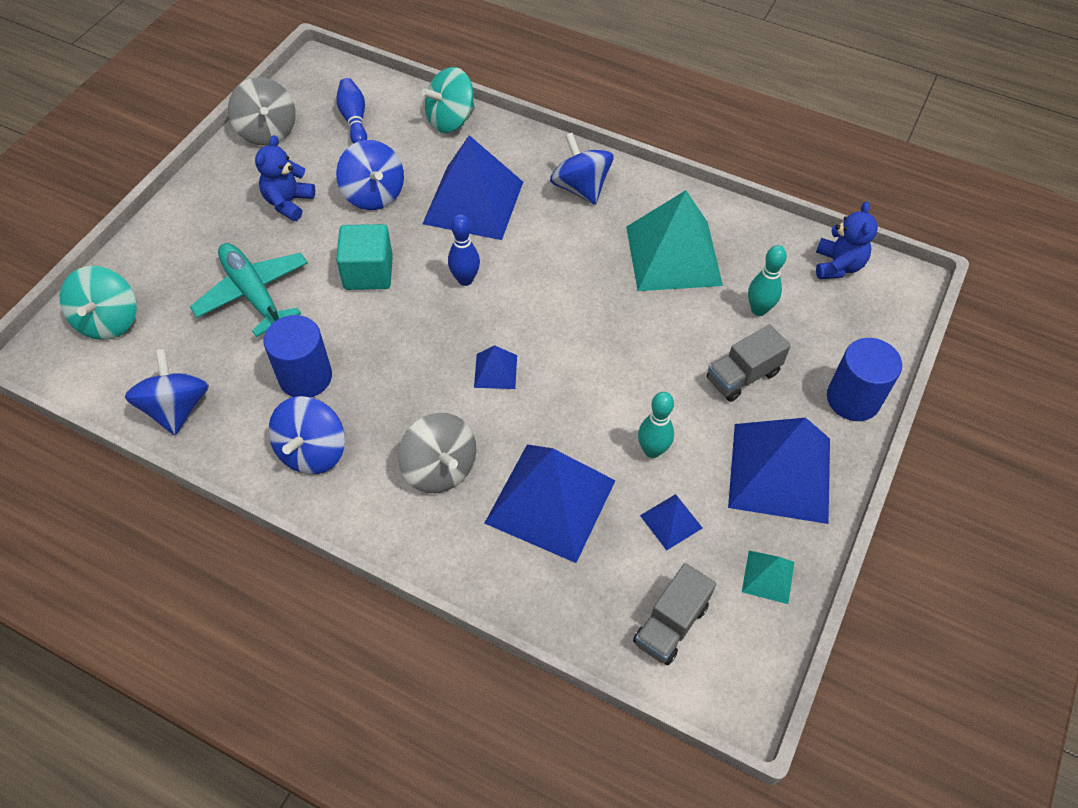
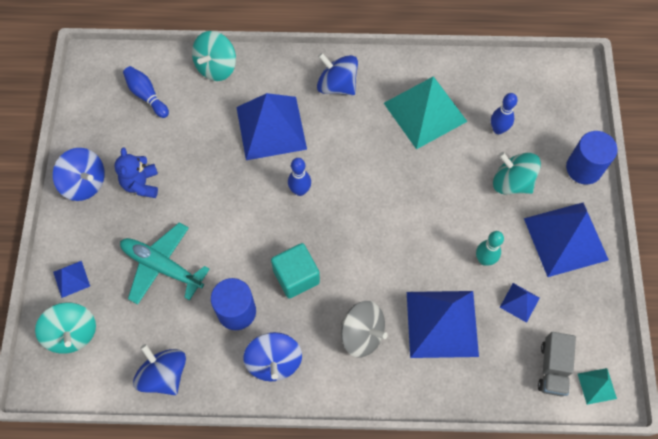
camera: 25 degrees left, 10 degrees up
grey spinning top [228,77,296,146] -> none
blue spinning top [336,140,404,210] -> blue spinning top moved to [53,148,105,201]
turquoise cube [336,224,393,290] -> turquoise cube moved to [271,243,320,299]
blue pyramid [474,345,517,389] -> blue pyramid moved to [53,261,90,298]
grey truck [707,324,791,402] -> turquoise spinning top [493,152,541,194]
turquoise pyramid [742,551,794,604] -> turquoise pyramid moved to [578,368,617,405]
turquoise bowling pin [748,245,787,316] -> blue bowling pin [491,93,518,134]
blue teddy bear [816,202,878,279] -> none

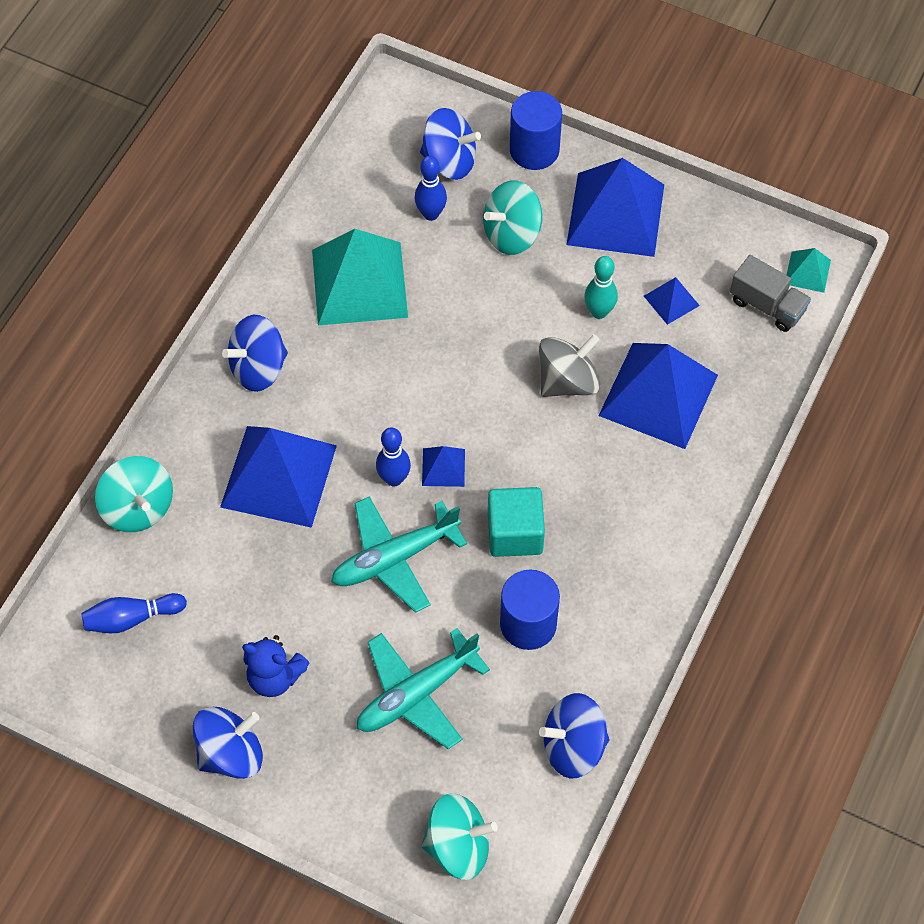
camera: 65 degrees left, 5 degrees down
blue pyramid [53,261,90,298] -> blue pyramid moved to [422,446,465,487]
blue spinning top [243,332,302,381] -> blue spinning top moved to [420,108,481,180]
grey spinning top [341,301,388,358] -> grey spinning top moved to [539,334,600,397]
none -> turquoise plane [331,497,467,613]

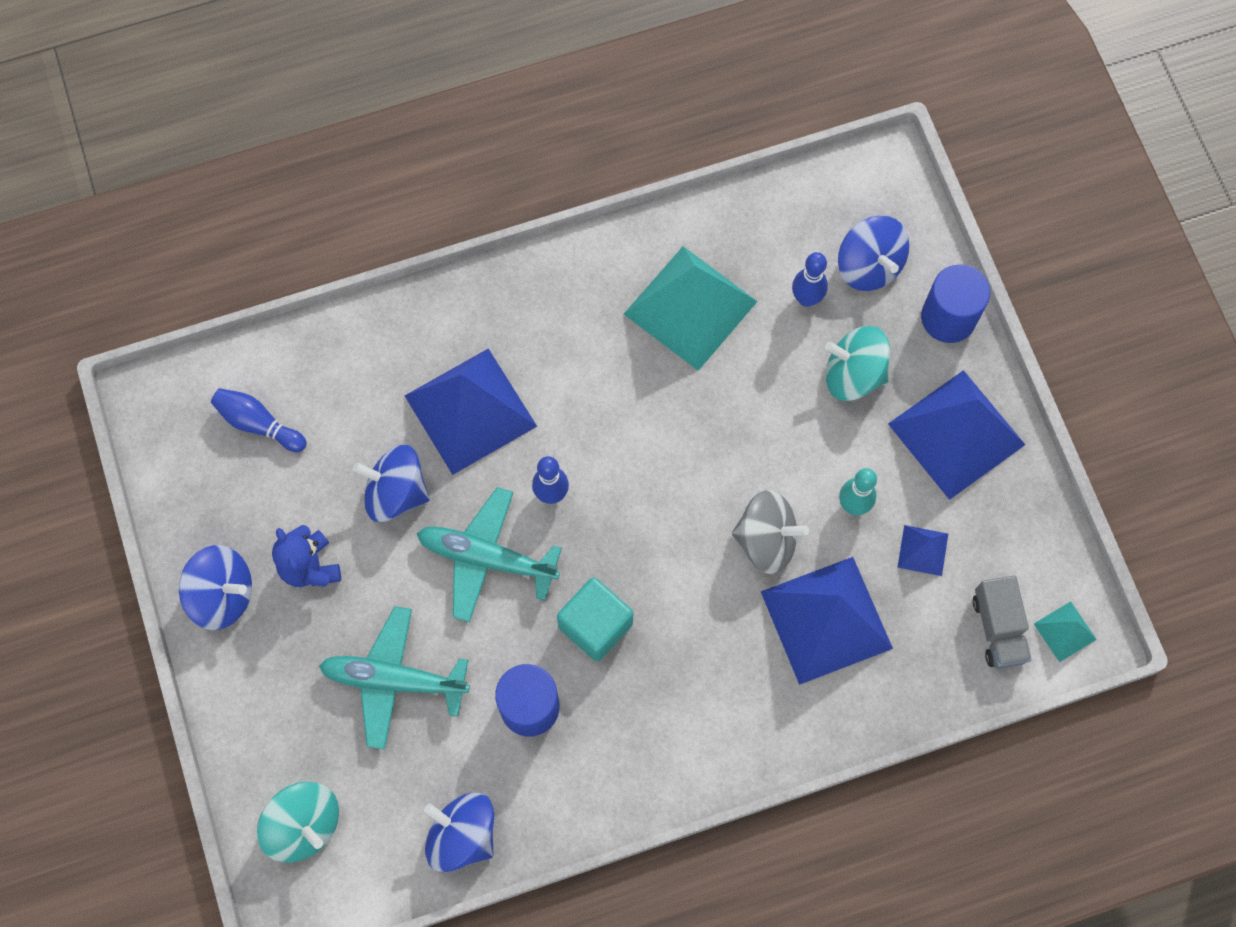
camera: 45 degrees right, 10 degrees up
turquoise spinning top [95,456,173,532] -> none
blue spinning top [222,315,288,392] -> blue spinning top moved to [353,445,430,522]
blue pyramid [422,446,465,487] -> none

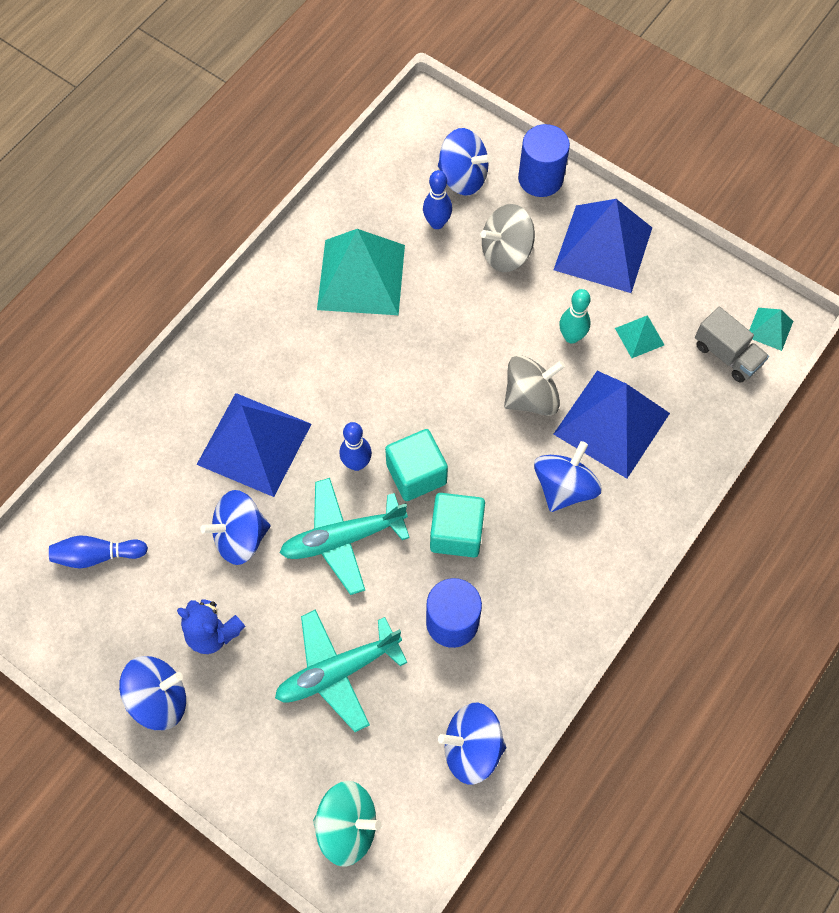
camera: 35 degrees left, 5 degrees down
turquoise spinning top [825,326,890,401] -> grey spinning top [481,204,535,272]
blue pyramid [897,525,948,576] -> turquoise pyramid [615,315,664,358]
none -> turquoise cube [385,429,448,501]
none -> blue spinning top [534,441,602,512]

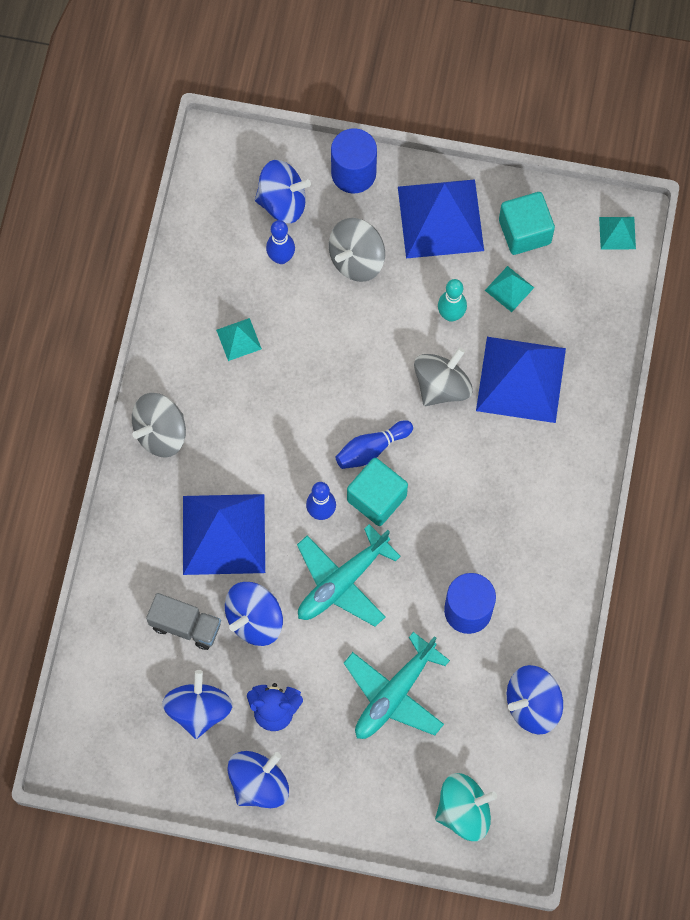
camera: 25 degrees left, 5 degrees up
blue bowling pin [49,536,148,568] -> blue bowling pin moved to [335,420,413,469]
turquoise pyramid [317,229,405,315] -> turquoise pyramid [216,318,262,361], size x0.45
turquoise cube [430,493,485,558] -> turquoise cube moved to [499,192,555,255]
blue spinning top [534,441,602,512] -> blue spinning top moved to [162,670,233,739]
grey truck [695,307,769,382] -> grey truck moved to [146,593,221,650]
none -> grey spinning top [132,393,186,458]

